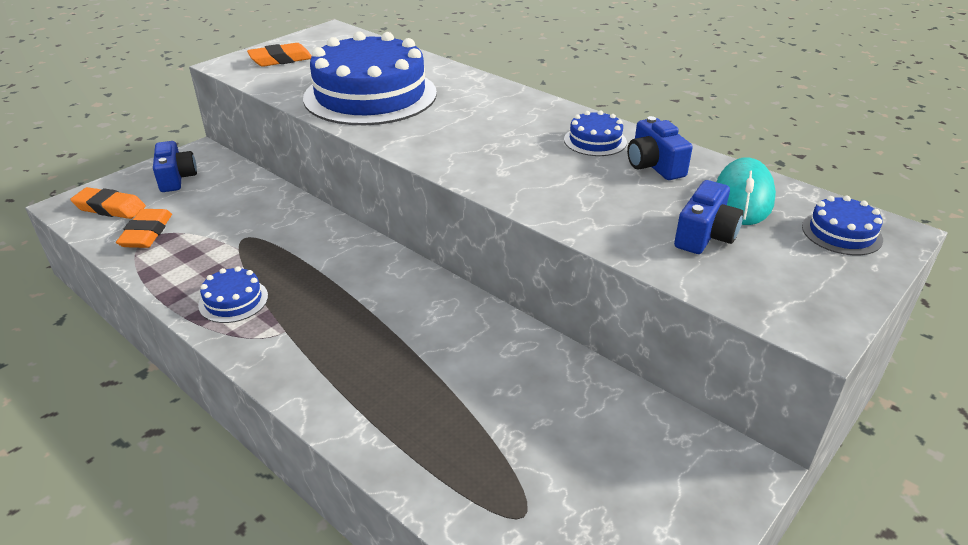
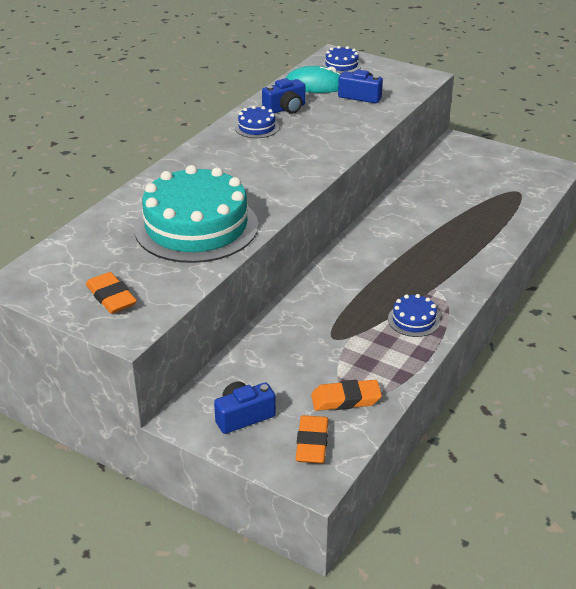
camera: 100 degrees left, 0 degrees up
blue cake [303,32,437,125] -> turquoise cake [134,165,258,263]

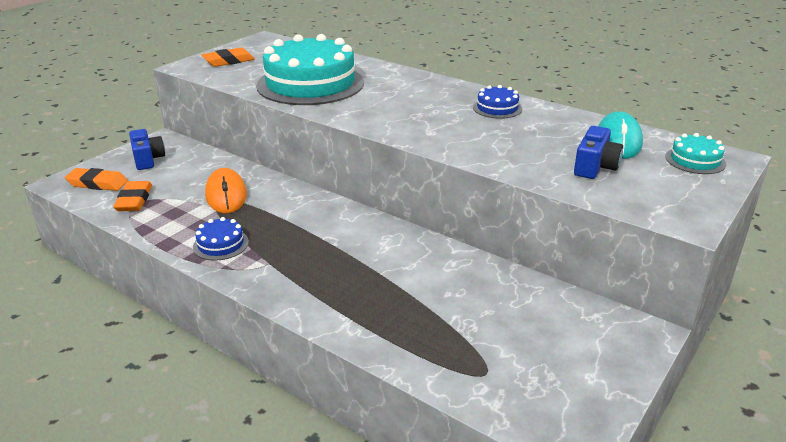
camera: 95 degrees right, 5 degrees down
blue camera [262,78,306,114] -> none
blue cake [322,46,362,74] -> turquoise cake [665,133,726,174]
none -> orange mouse [205,168,247,213]

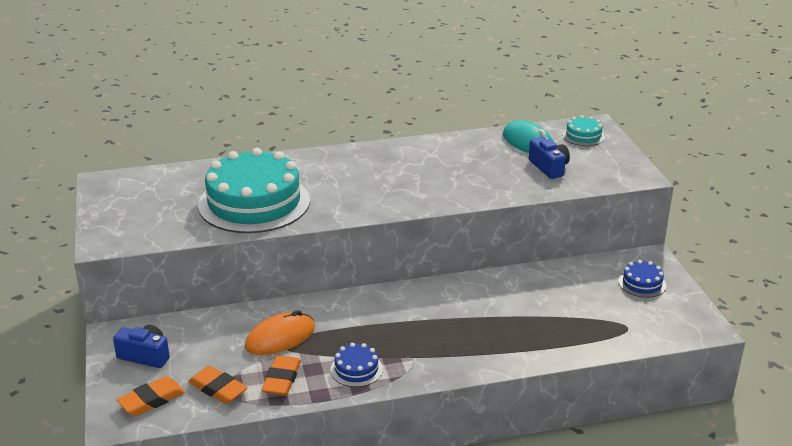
camera: 50 degrees left, 0 degrees up
orange eraser [201,48,255,67] -> orange eraser moved to [261,355,301,396]
orange mouse [205,168,247,213] -> orange mouse turned 60 degrees counterclockwise [245,310,315,355]
blue cake [473,85,522,119] -> blue cake moved to [618,260,666,298]

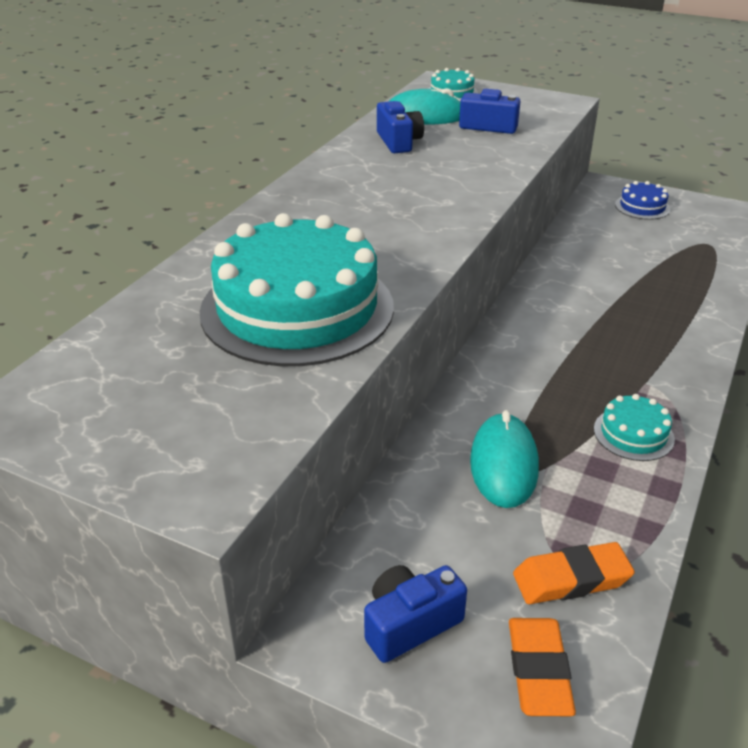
camera: 50 degrees left, 5 degrees up
orange mouse [245,310,315,355] -> turquoise mouse [470,410,539,508]
orange eraser [261,355,301,396] -> none
blue cake [330,343,383,387] -> turquoise cake [594,394,675,461]
none -> blue camera [377,101,424,153]

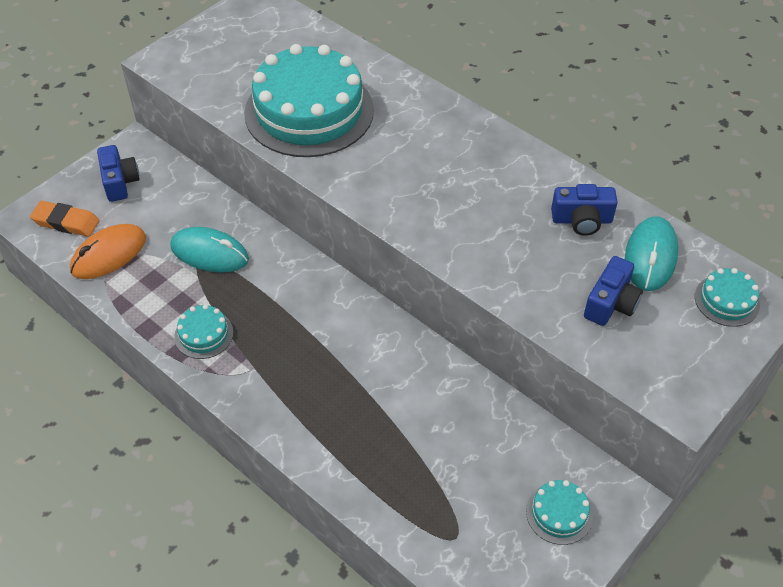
camera: 105 degrees right, 15 degrees up
orange eraser [513,542,635,604] -> orange mouse [70,224,146,279]
blue cake [615,181,670,220] -> turquoise cake [526,480,593,545]

